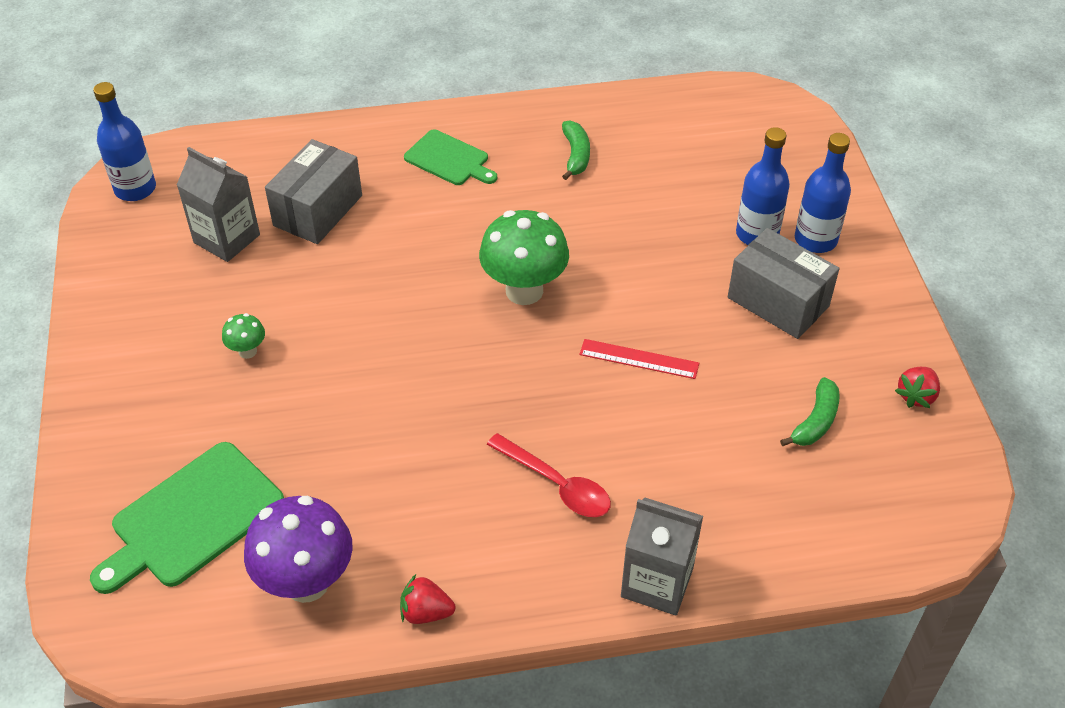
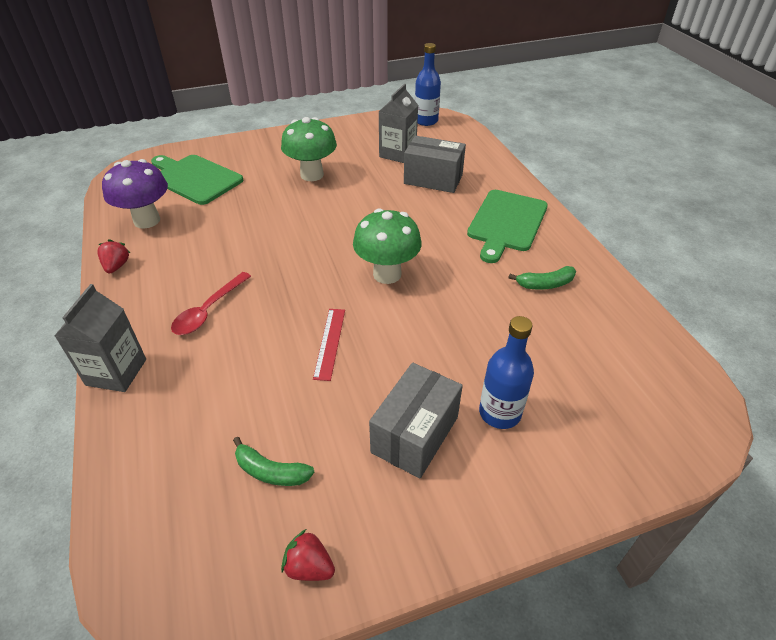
camera: 80 degrees right, 5 degrees down
green mushroom [222,313,265,359] -> green mushroom [281,117,337,181], size x2.15
green cutting board [404,129,497,185] -> green cutting board [467,190,548,263], size x1.60
blue bottle [795,133,851,253] -> none

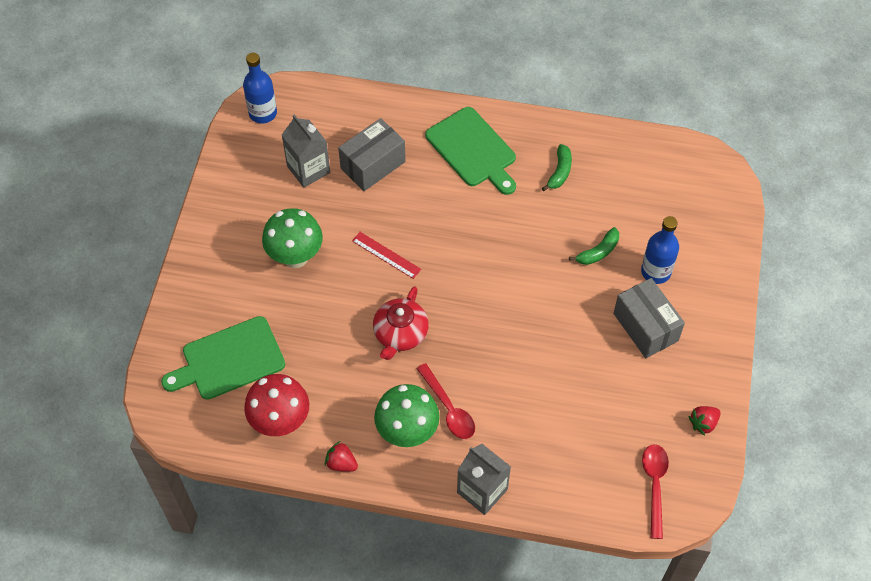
camera: 60 degrees left, 15 degrees up
purple mushroom [102,159,168,229] -> red mushroom [244,374,309,436]
green banana [233,437,314,486] -> green banana moved to [569,227,619,265]
red ruler [313,309,345,381] -> red ruler moved to [352,232,421,279]
green mushroom [353,208,422,284] -> green mushroom moved to [374,384,440,447]
none -> red teapot [373,286,429,360]
none -> red spoon [642,444,669,539]

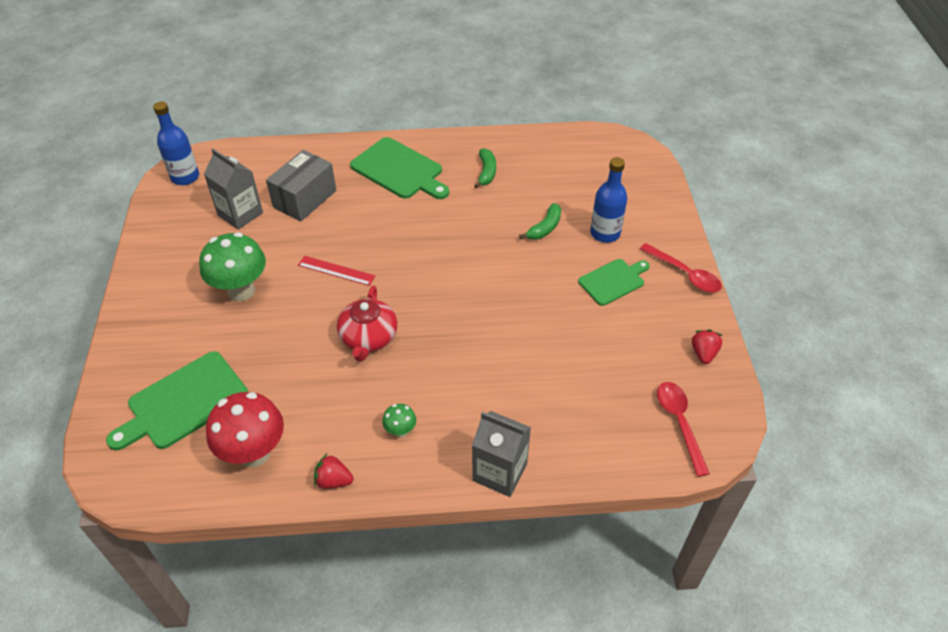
camera: 15 degrees left, 10 degrees down
green mushroom [374,384,440,447] -> green mushroom [382,404,416,438], size x0.46
red spoon [417,363,475,439] -> red spoon moved to [640,243,722,293]
grey box [613,278,685,358] -> green cutting board [578,259,650,306]
red strawberry [688,406,721,436] -> red strawberry turned 150 degrees clockwise [692,330,722,364]

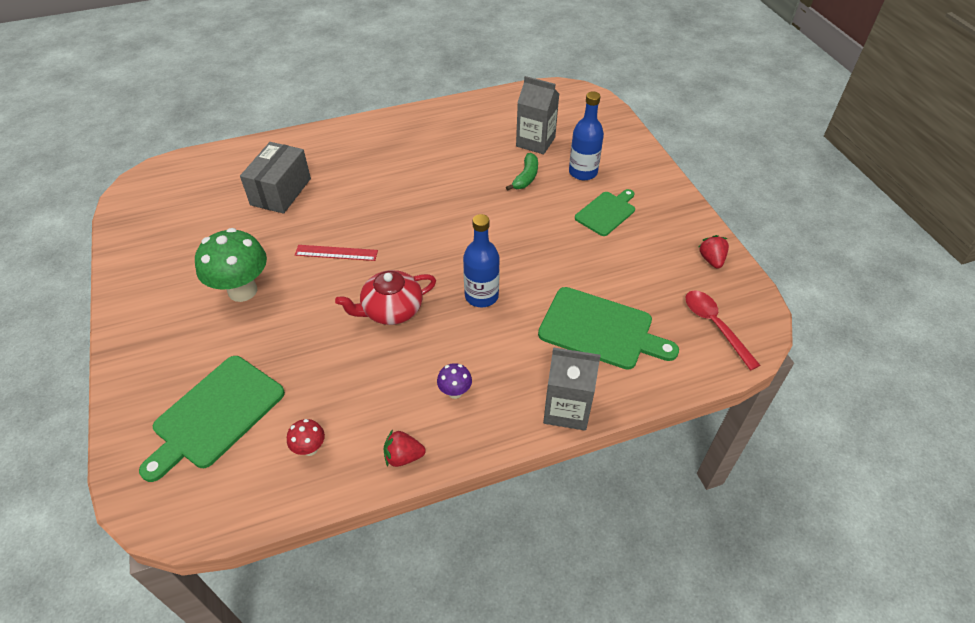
camera: 15 degrees left, 0 degrees up
blue bottle [153,102,199,185] -> blue bottle moved to [463,214,500,307]
grey carton [204,149,263,230] -> grey carton moved to [516,76,559,154]
red mushroom [206,392,284,467] -> red mushroom [287,419,325,456], size x0.46
red teapot [337,286,397,362] -> red teapot turned 75 degrees clockwise [335,270,436,325]
green cutting board [350,137,449,199] -> green cutting board moved to [538,287,679,370]
green mushroom [382,404,416,438] -> purple mushroom [437,363,472,399]
green banana [474,148,496,189] -> none
red spoon [640,243,722,293] -> none

